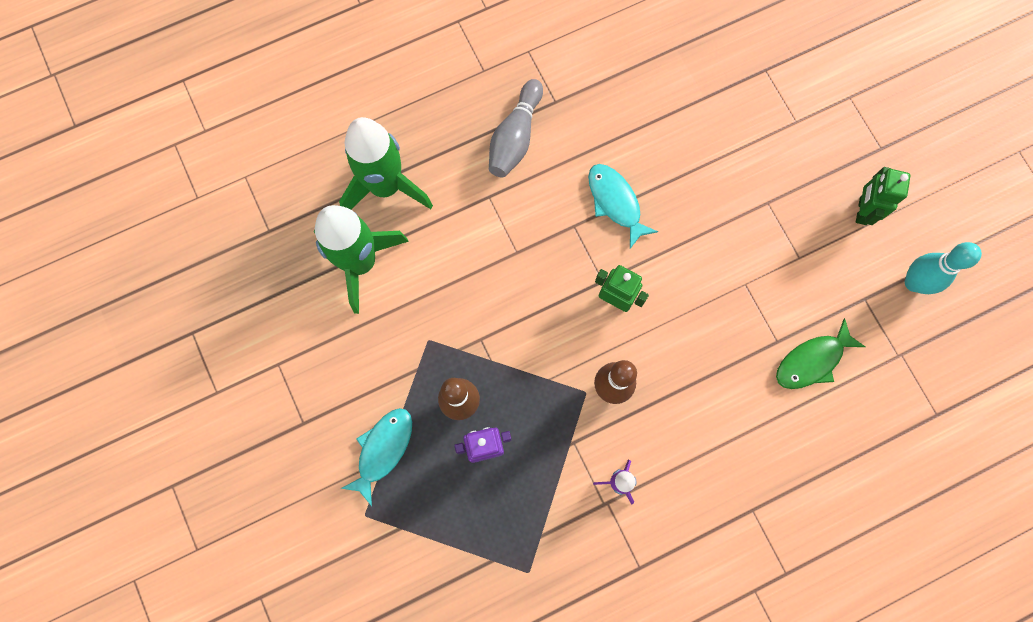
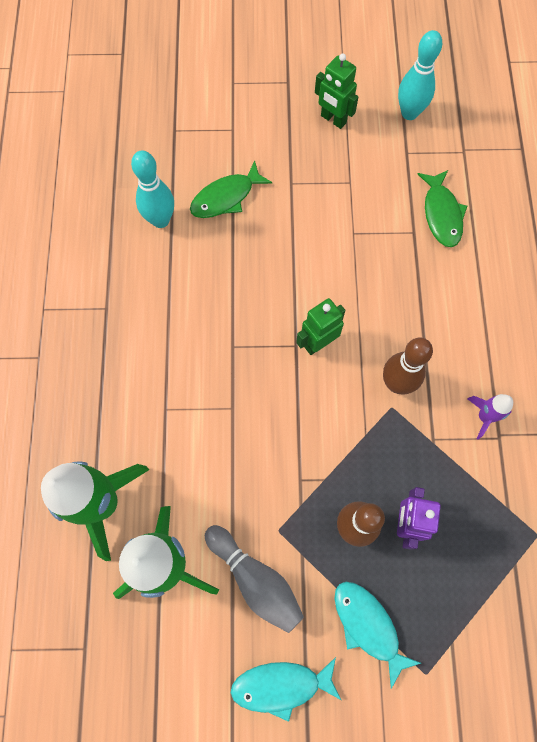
camera: 65 degrees left, 5 degrees down
grey bowling pin [489,79,543,177] -> grey bowling pin moved to [205,525,304,633]
turquoise fish [588,164,658,249] -> turquoise fish moved to [231,657,341,722]
none -> turquoise bowling pin [131,150,174,228]
none -> green fish [190,161,272,218]

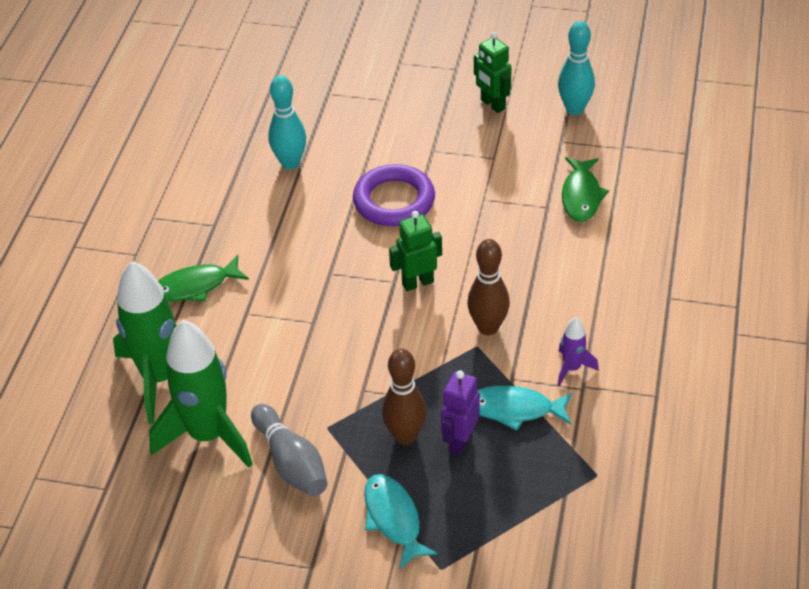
camera: 15 degrees right, 25 degrees down
green fish [190,161,272,218] -> green fish moved to [158,255,249,302]
turquoise fish [231,657,341,722] -> turquoise fish moved to [477,386,572,431]
none -> purple ring [353,164,435,226]

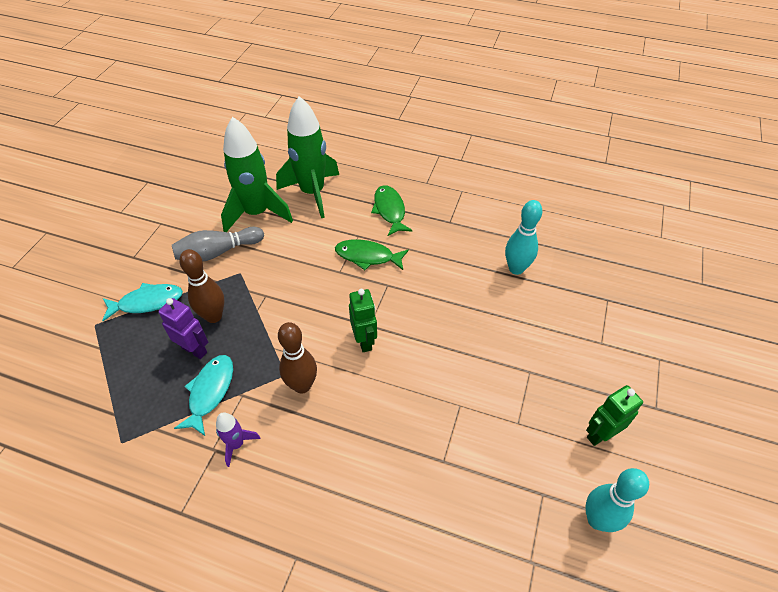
camera: 95 degrees right, 5 degrees up
purple ring [353,164,435,226] -> none
green fish [562,157,609,222] -> green fish moved to [335,239,409,270]

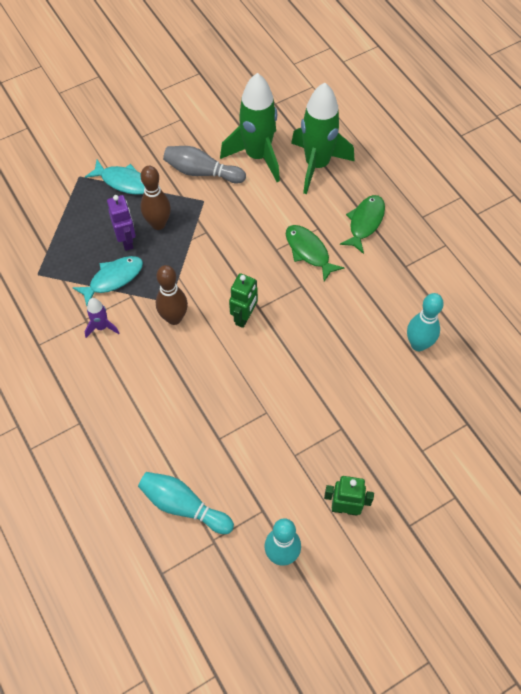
camera: 40 degrees right, 10 degrees up
none -> turquoise bowling pin [138,472,234,534]

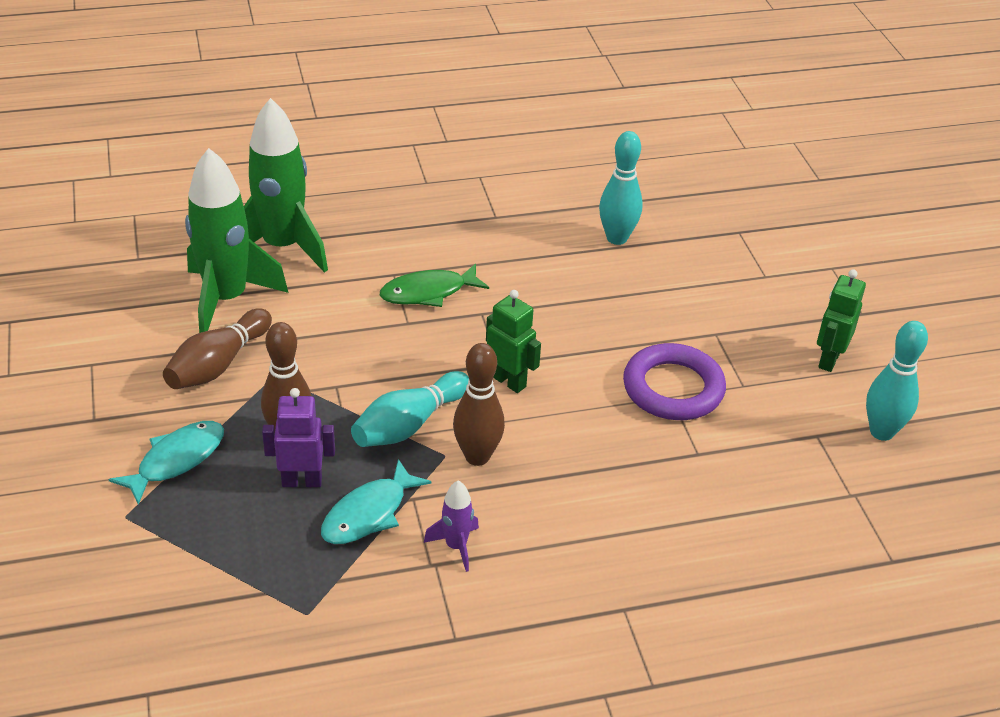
camera: 75 degrees left, 20 degrees down
turquoise fish [73,256,143,306] -> turquoise fish turned 120 degrees counterclockwise [321,459,432,544]
turquoise bowling pin [138,472,234,534] -> turquoise bowling pin moved to [351,371,469,447]
grey bowling pin [163,146,246,183] -> brown bowling pin [163,308,272,389]
green fish [340,195,385,254] -> none
none -> purple ring [623,343,726,420]

